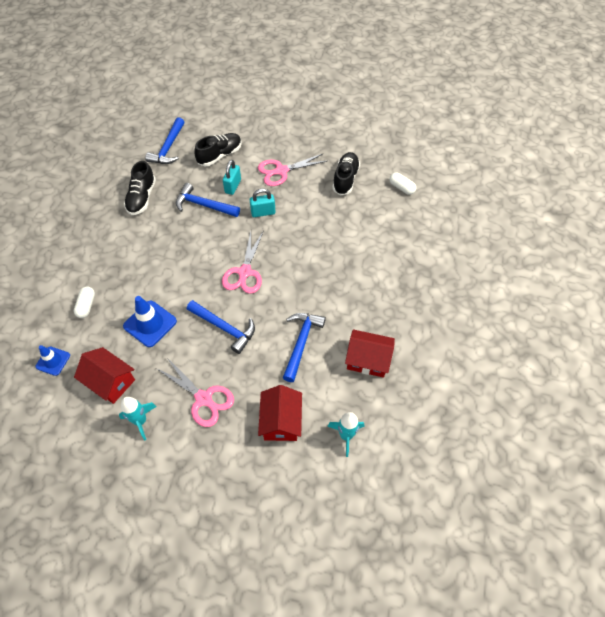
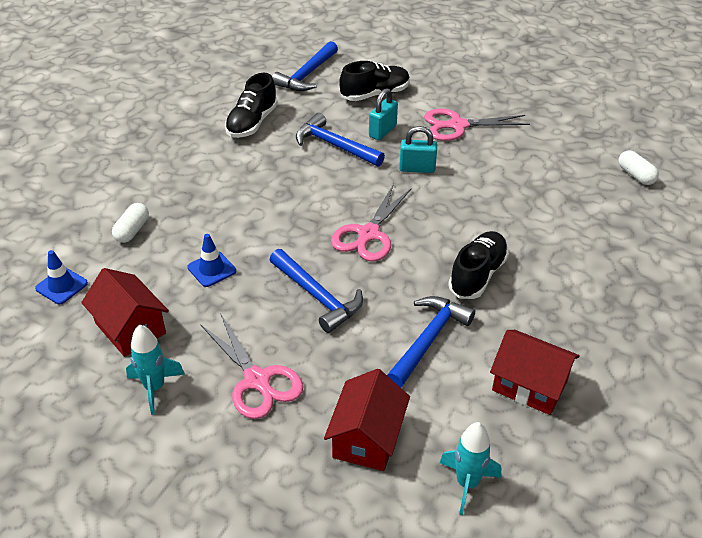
camera: 15 degrees right, 15 degrees down
blue traffic cone [123,296,177,347] -> blue traffic cone [187,234,236,287], size x0.63
black shoe [333,152,360,195] -> black shoe moved to [448,231,509,299]

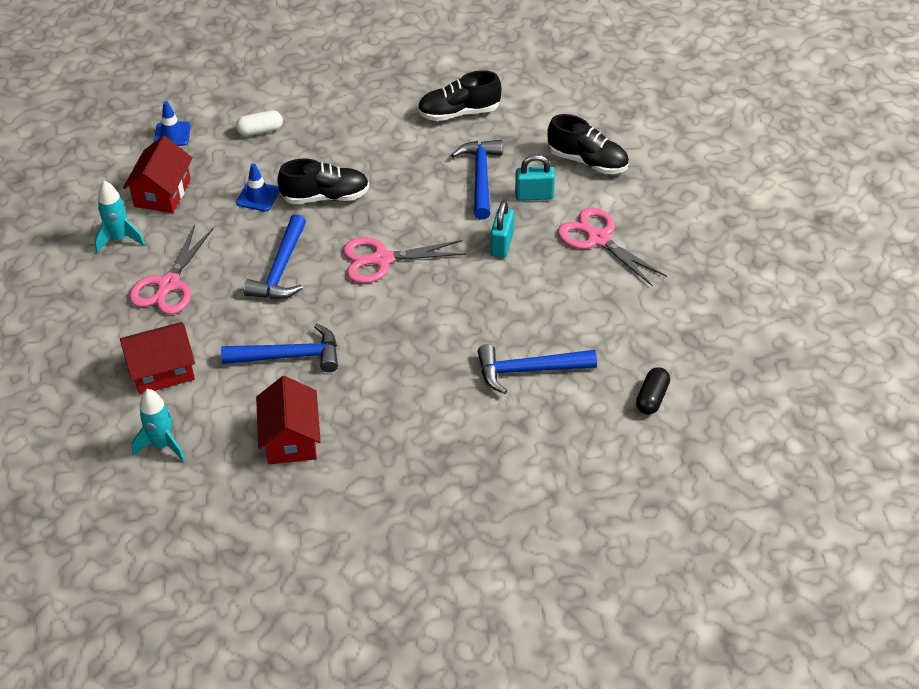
camera: 55 degrees right, 5 degrees up
blue hammer [272,41,338,91] -> blue hammer moved to [477,344,597,394]
turquoise padlock [399,126,437,173] -> turquoise padlock turned 45 degrees clockwise [490,200,514,258]
black shoe [448,231,509,299] -> black shoe moved to [277,158,369,204]
white capsule [618,150,659,185] -> black capsule [636,367,670,414]

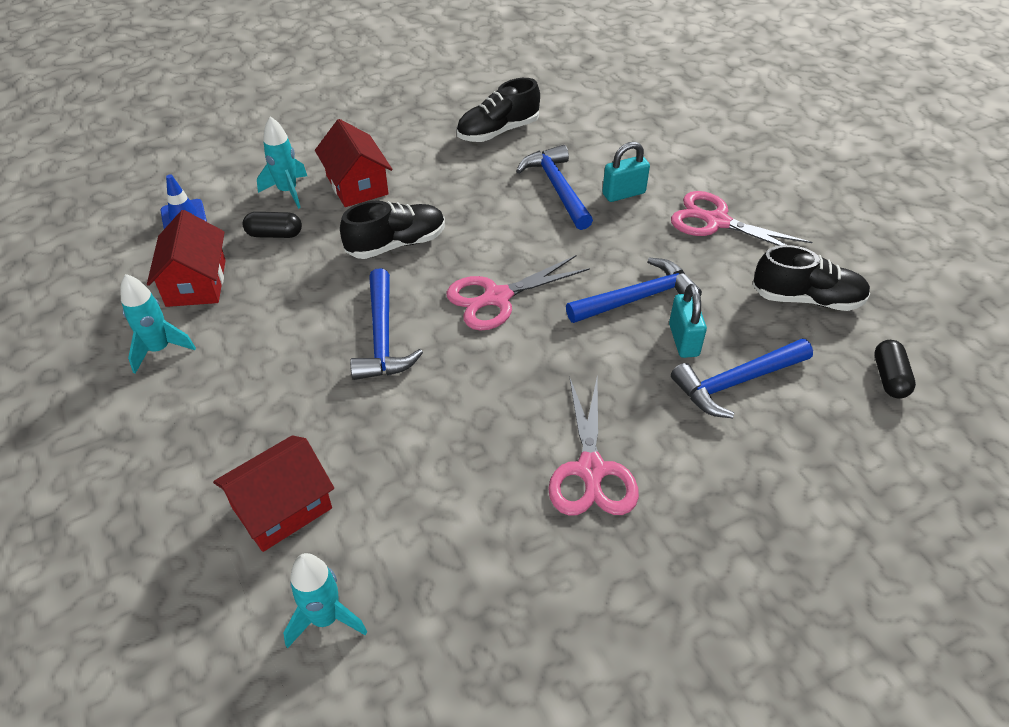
camera: 20 degrees left, 0 degrees up
pink scissors [129,225,214,315] -> pink scissors moved to [548,377,639,516]
blue hammer [221,323,338,372] -> blue hammer moved to [566,257,702,323]
white capsule [236,110,283,136] -> turquoise rocket [257,116,307,209]
blue traffic cone [236,163,280,211] -> none
red house [256,376,321,464] -> red house moved to [315,119,392,207]
turquoise padlock [490,200,514,258] -> turquoise padlock moved to [669,284,707,358]
black shoe [547,114,629,174] -> black shoe moved to [753,245,871,311]
none -> black capsule [243,212,302,238]

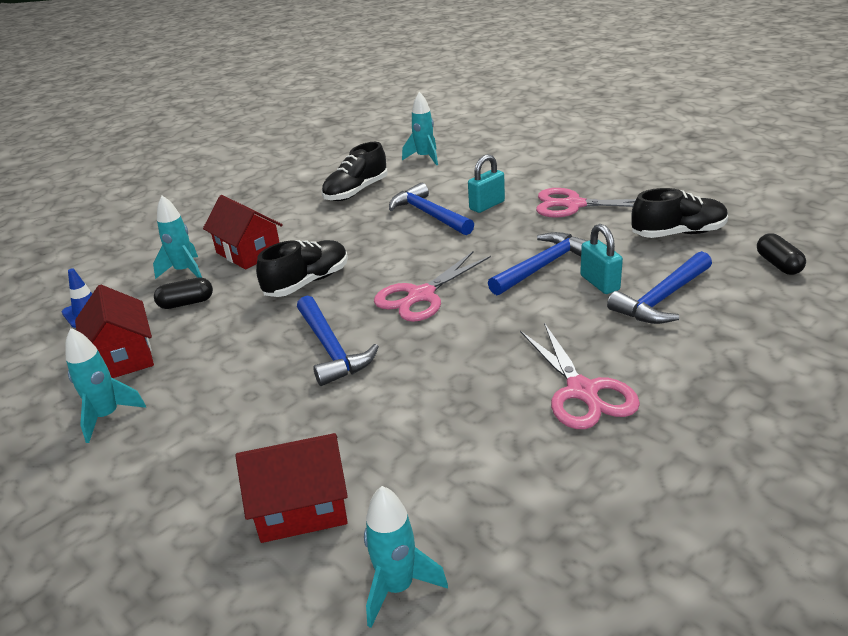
camera: 15 degrees left, 15 degrees down
red house [213,435,334,552] -> red house turned 45 degrees clockwise [236,433,348,543]
none -> turquoise rocket [402,92,438,165]

